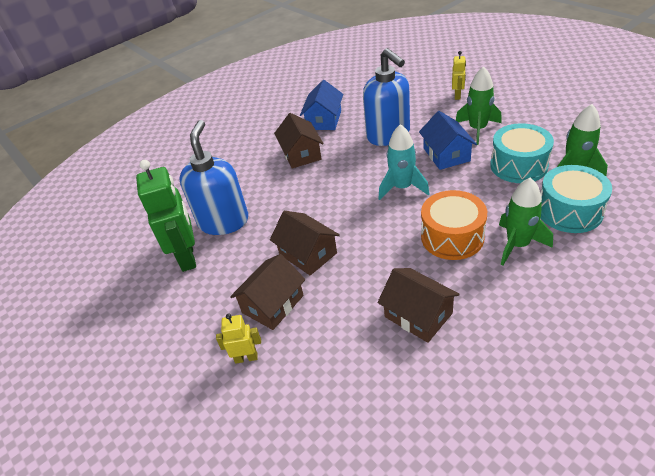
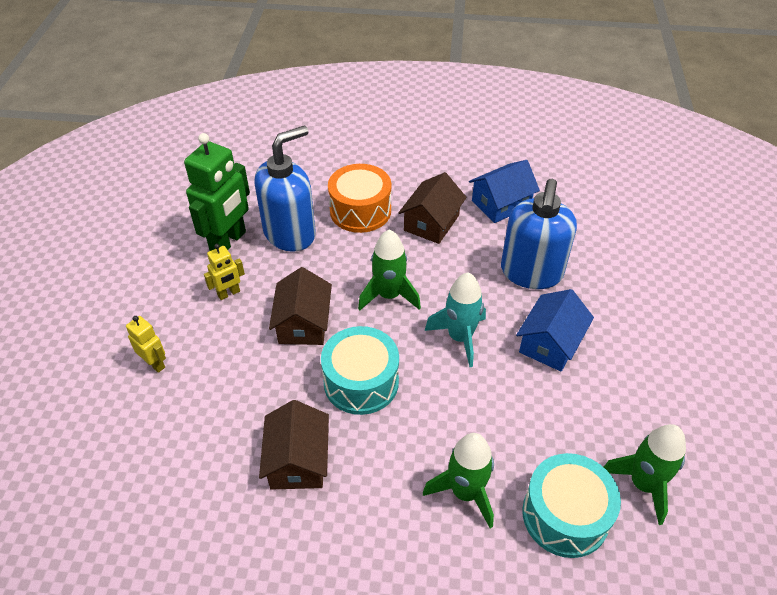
camera: 40 degrees right, 5 degrees up
brown house [230,254,305,330] -> none
orange drum [421,190,487,260] -> orange drum moved to [328,164,391,233]
yellow robot [452,51,466,100] -> yellow robot moved to [204,244,245,300]
green rocket [456,66,502,145] -> green rocket moved to [358,229,421,311]
turquoise drum [490,123,554,183] -> turquoise drum moved to [321,326,399,415]

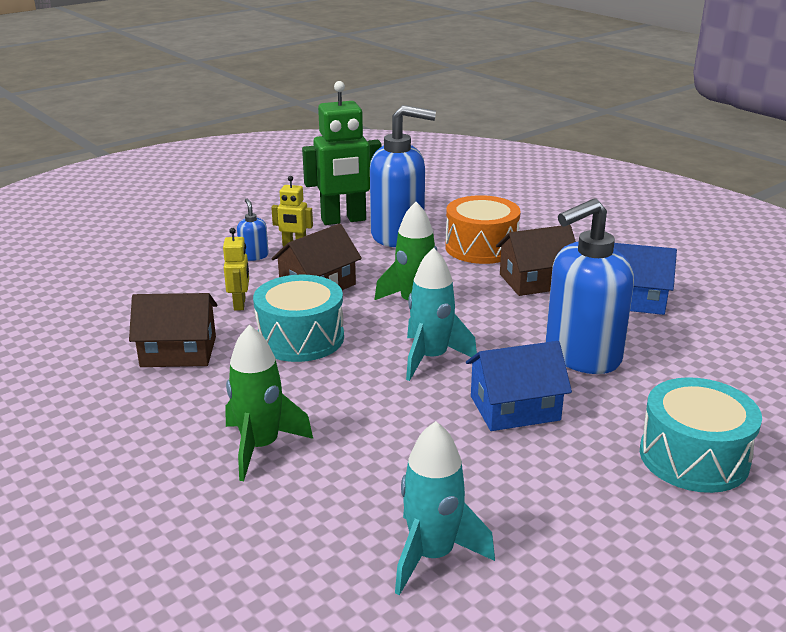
camera: 45 degrees right, 20 degrees down
yellow robot [126,316,166,373] -> yellow robot moved to [223,228,249,311]
brown house [259,400,329,490] -> brown house turned 45 degrees clockwise [129,293,217,367]
turquoise drum [522,453,621,558] -> turquoise drum moved to [640,377,762,493]
green rocket [604,424,686,525] -> turquoise rocket [395,421,495,595]
none -> blue soap dispenser [237,198,269,261]

